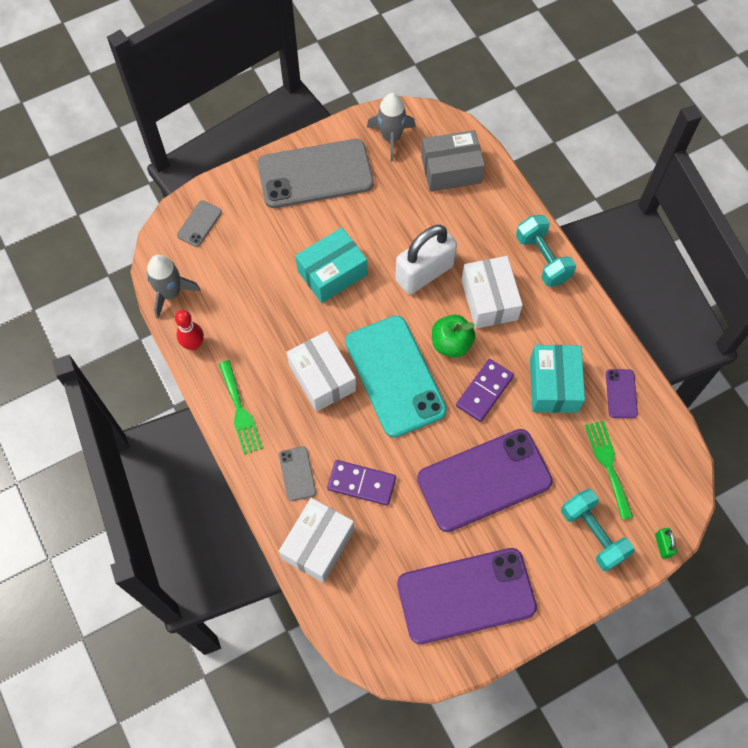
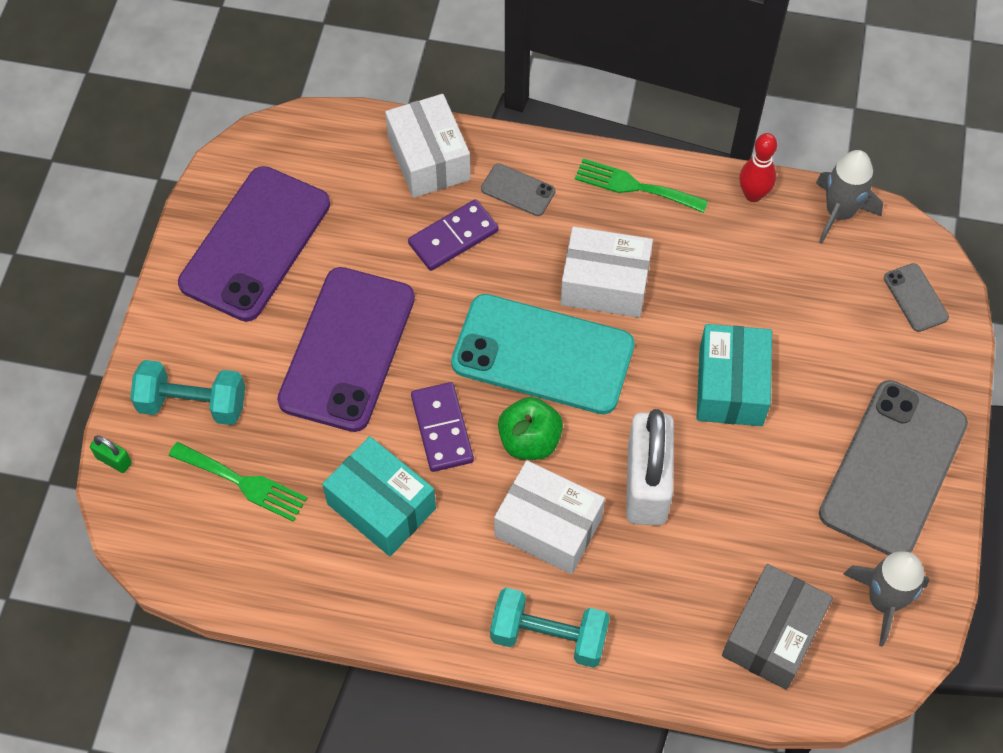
camera: 130 degrees right, 5 degrees down
purple phone [606,369,638,418] -> none

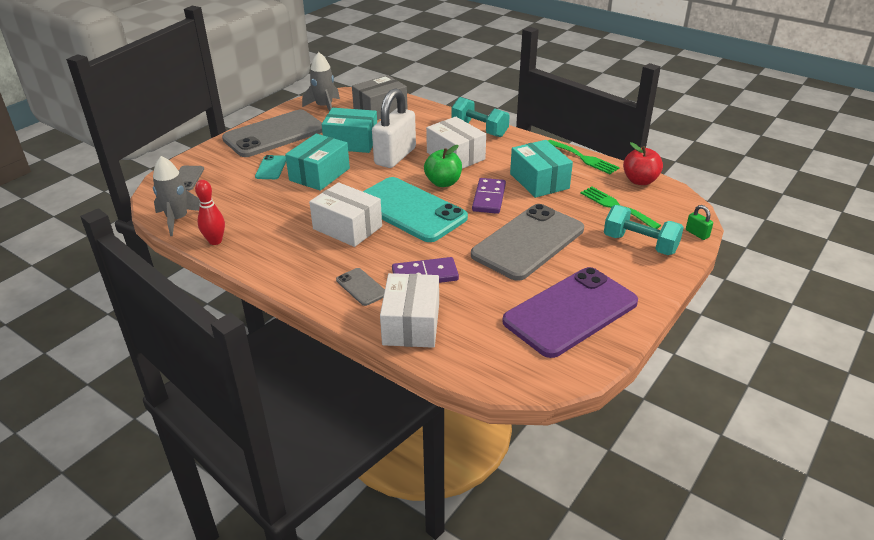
camera: 155 degrees left, 25 degrees down
purple phone [277,267,415,432] -> grey phone [471,204,584,281]
green fork [575,159,708,213] -> green fork moved to [548,140,620,174]
none -> turquoise phone [255,155,286,179]
none -> turquoise box [322,108,377,153]
none -> red apple [623,142,663,185]

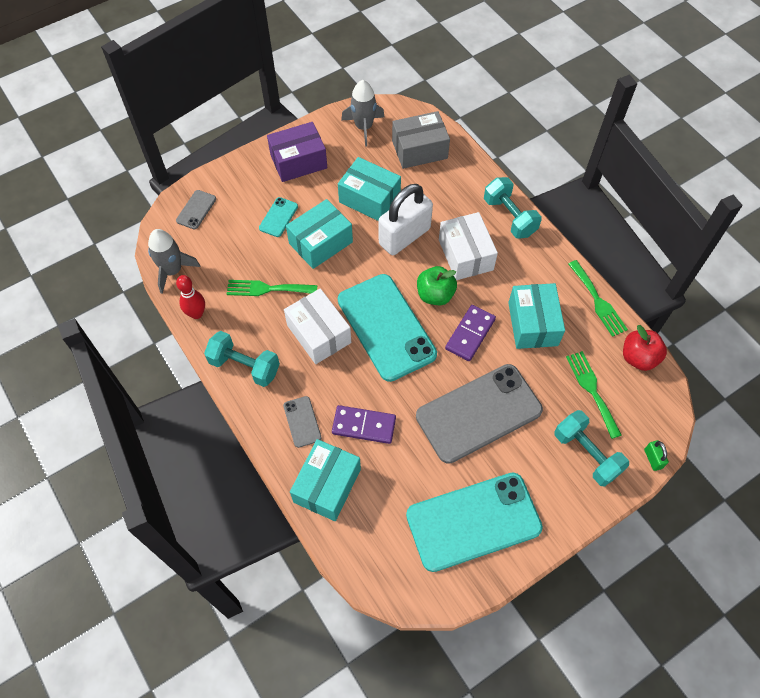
camera: 20 degrees right, 25 degrees up
grey phone [222,110,322,157] -> purple box [267,122,327,182]
white box [380,273,439,348] -> turquoise box [290,439,361,521]
purple phone [502,267,638,358] -> turquoise phone [406,473,543,572]
none -> turquoise dumbbell [204,331,280,387]
none -> green fork [227,280,317,296]

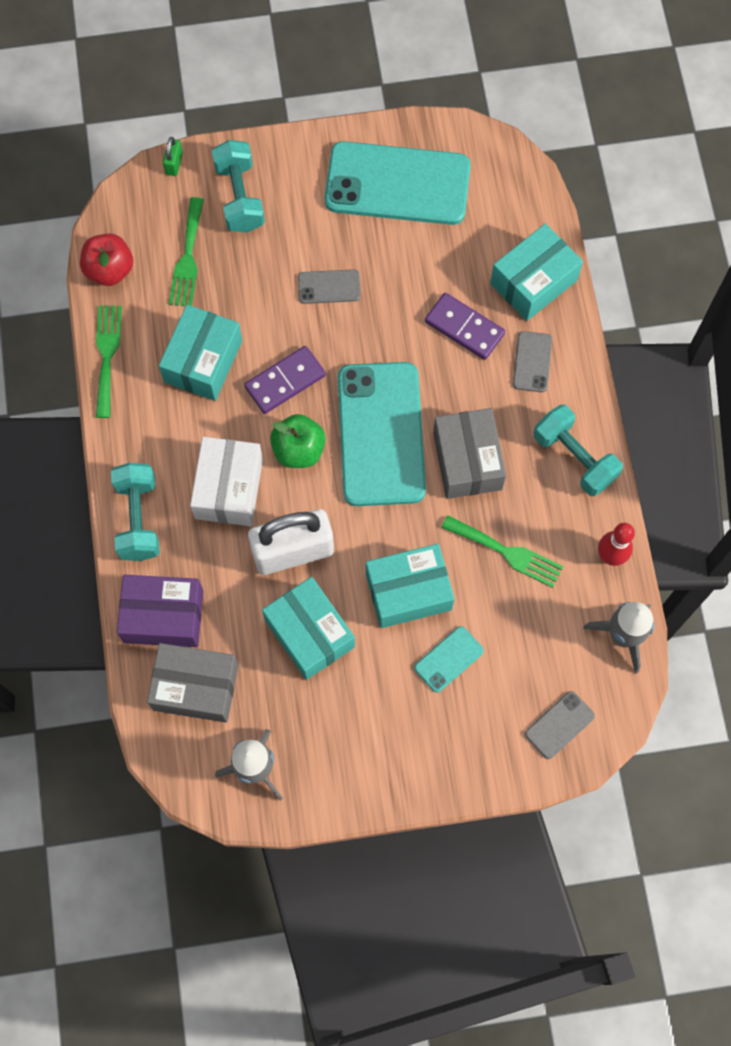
camera: 155 degrees left, 10 degrees up
purple box [267,122,327,182] -> purple box moved to [117,575,203,647]
white box [284,288,351,364] -> grey box [433,408,506,499]
grey phone [416,364,543,464] -> grey phone [298,269,361,304], size x0.43

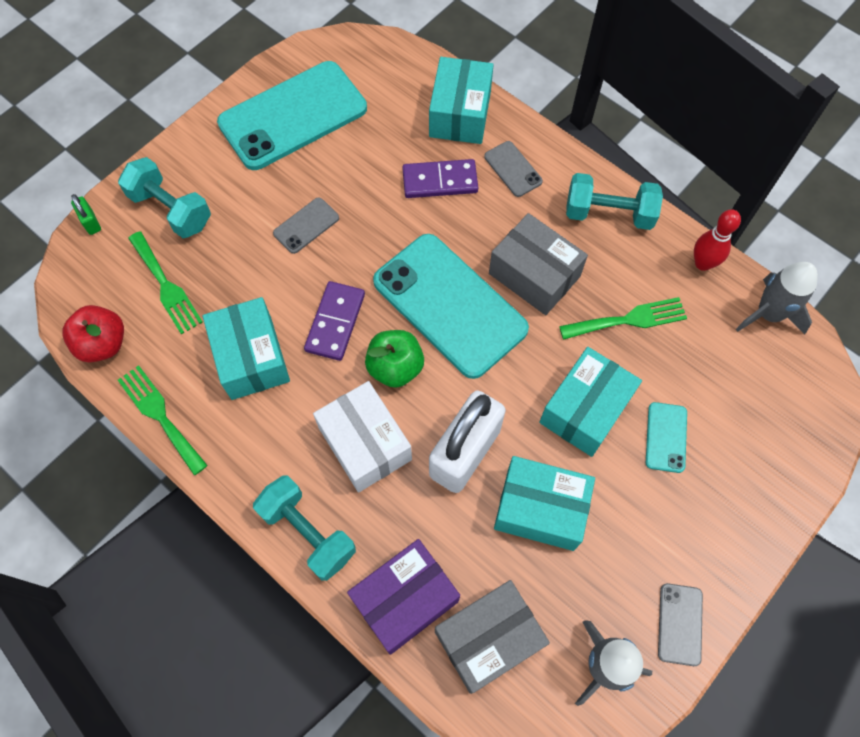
camera: 40 degrees left, 5 degrees down
grey phone [525,691,595,759] -> grey phone moved to [658,583,703,666]

